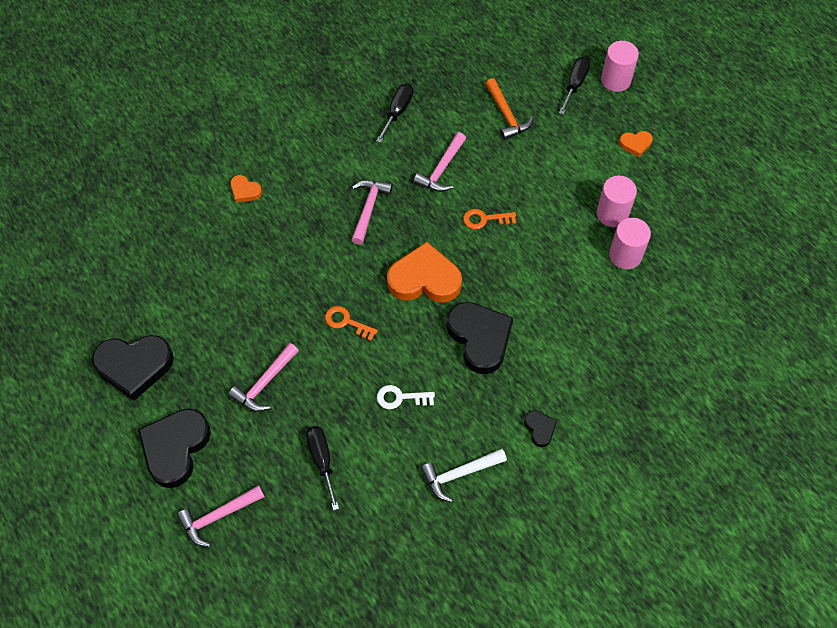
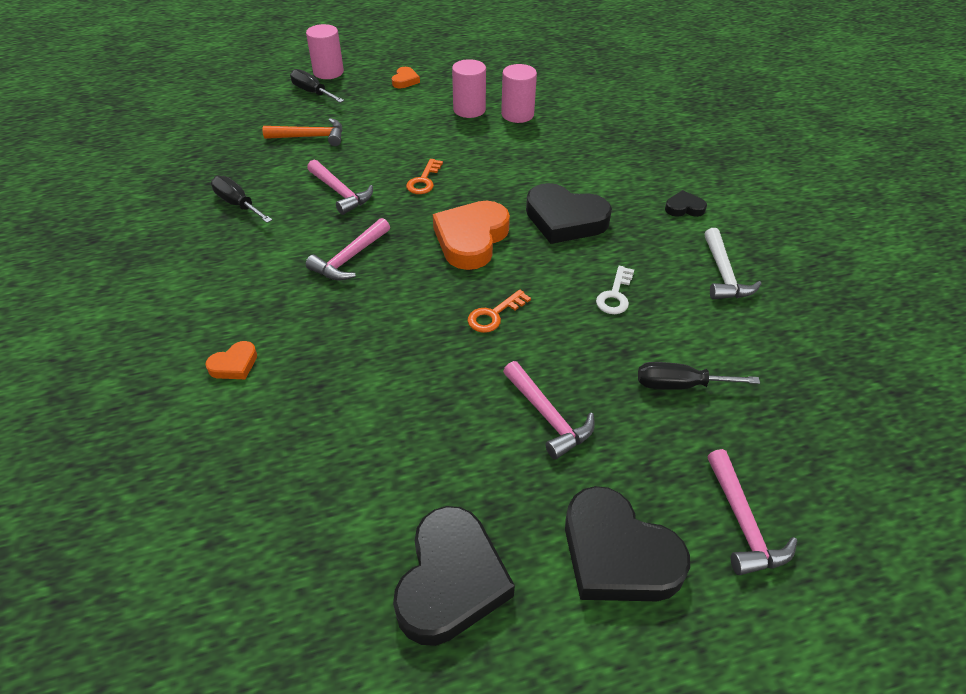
camera: 70 degrees left, 15 degrees down
pink hammer [352,180,393,245] -> pink hammer turned 90 degrees counterclockwise [306,218,390,281]
black heart [447,302,513,374] -> black heart turned 150 degrees counterclockwise [526,183,612,244]

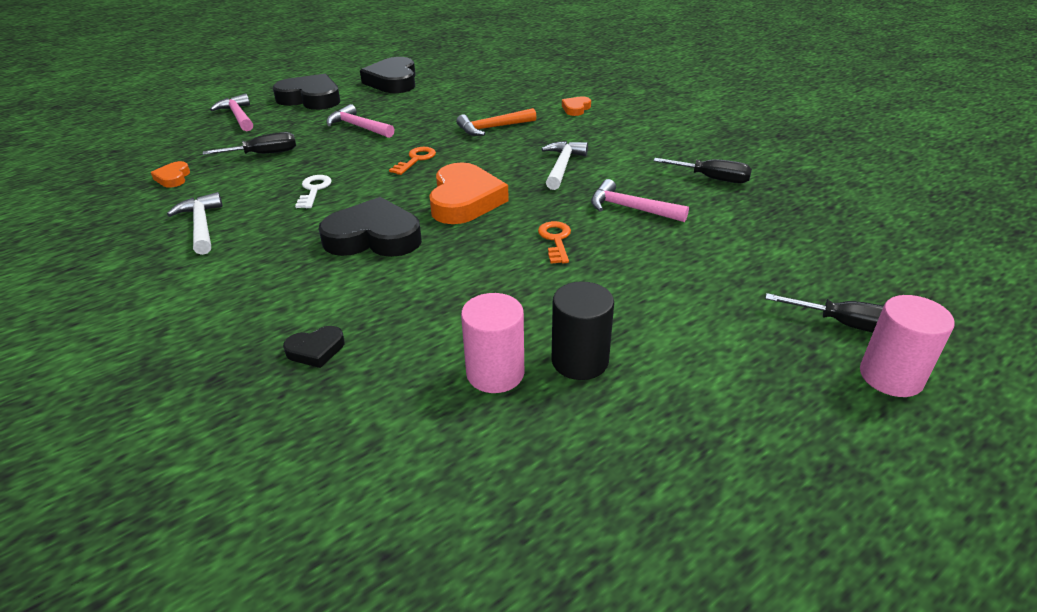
camera: 160 degrees right, 10 degrees down
orange hammer [263,118,342,146] -> orange hammer moved to [456,108,537,136]
pink hammer [306,218,390,281] -> white hammer [541,141,588,190]
orange heart [392,67,420,88] -> orange heart moved to [151,161,190,188]
pink cylinder [452,59,486,118] -> black cylinder [551,281,614,380]
black heart [665,190,707,217] -> black heart moved to [283,326,345,368]

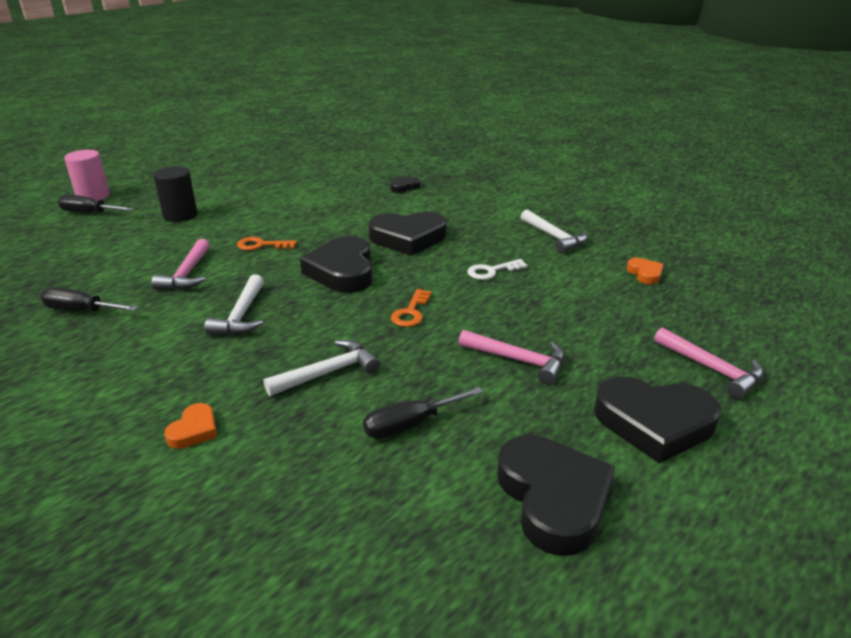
camera: 170 degrees right, 5 degrees down
black screwdriver [203,132,296,155] -> black screwdriver moved to [363,387,483,439]
white key [295,175,332,208] -> white key turned 75 degrees clockwise [467,259,528,280]
orange heart [429,163,509,224] -> black heart [300,236,373,293]
orange hammer [456,108,537,136] -> white hammer [263,340,380,396]
pink cylinder [461,293,524,393] -> none
orange key [538,221,571,264] -> orange key turned 105 degrees clockwise [237,237,297,250]
black cylinder [551,281,614,380] -> black cylinder moved to [153,166,197,222]
pink hammer [591,179,689,222] -> pink hammer turned 75 degrees clockwise [152,239,210,290]

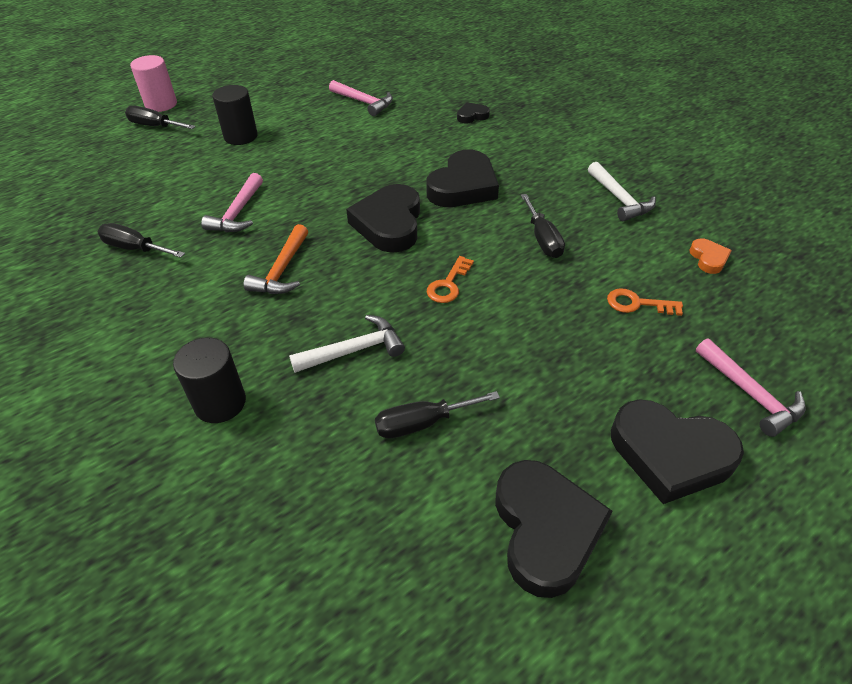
camera: 10 degrees right, 15 degrees up
orange heart [164,403,217,449] -> black cylinder [173,337,246,423]
white hammer [205,274,264,335] -> orange hammer [243,224,308,294]
orange key [237,237,297,250] -> orange key moved to [607,288,683,316]
black heart [368,212,447,256] -> black heart turned 60 degrees counterclockwise [426,150,499,207]
pink hammer [458,330,565,385] -> pink hammer moved to [329,80,393,116]
white key [467,259,528,280] -> black screwdriver [521,194,565,258]

